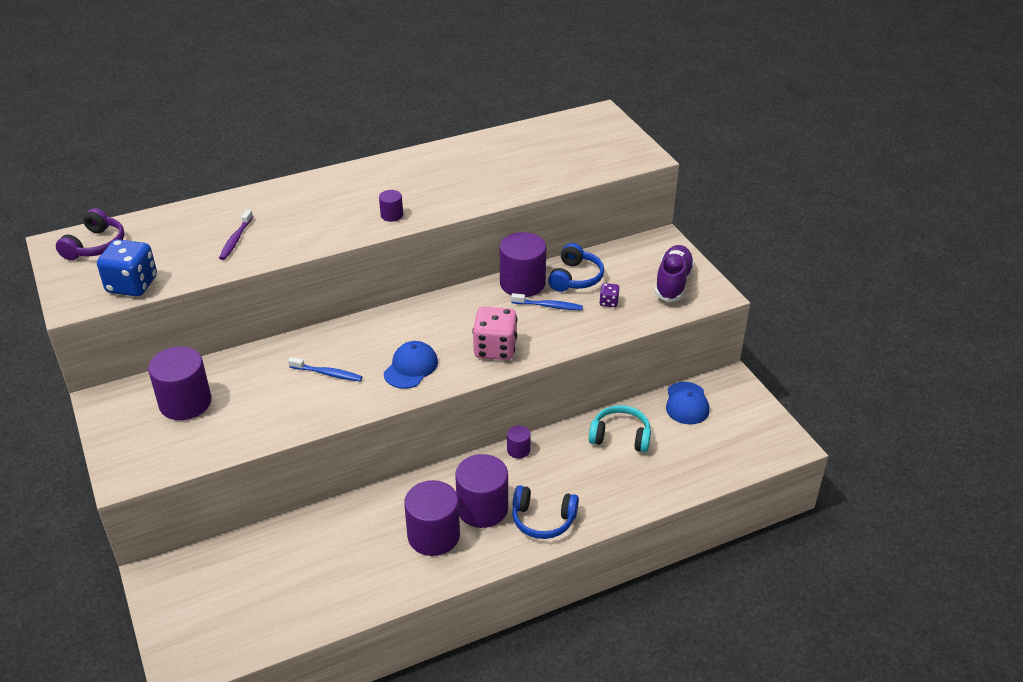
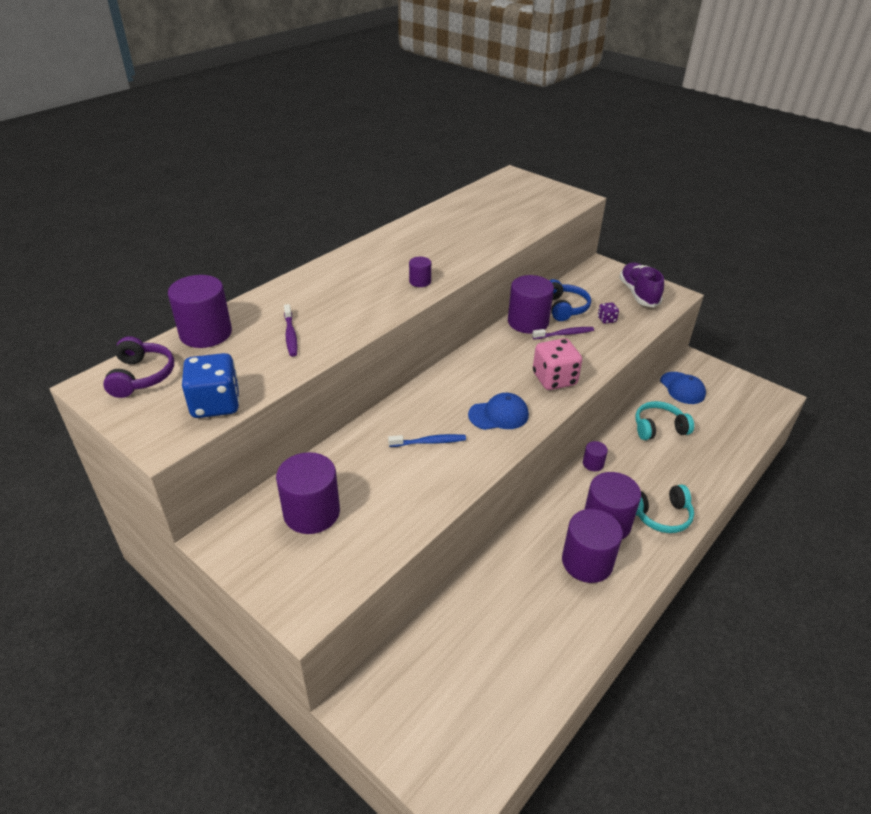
camera: 25 degrees left, 0 degrees up
blue cap [384,341,438,389] -> blue cap turned 75 degrees clockwise [468,393,529,430]
blue toothbrush [511,293,583,311] -> purple toothbrush [532,327,594,339]
blue headphones [512,485,579,539] -> turquoise headphones [636,484,694,533]
none -> purple cylinder [168,275,232,348]

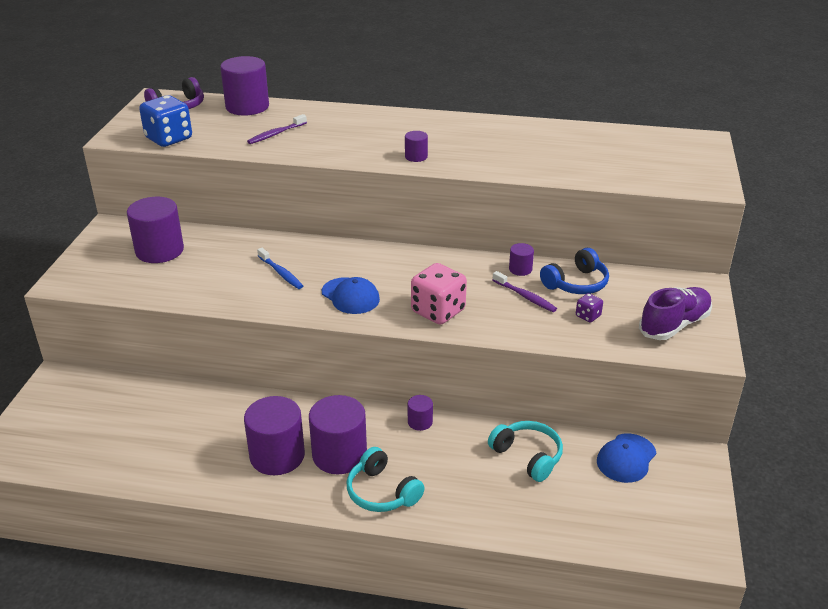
camera: 60 degrees right, 5 degrees down
purple cylinder [508,275,554,334] -> purple cylinder [509,243,534,276], size x0.48

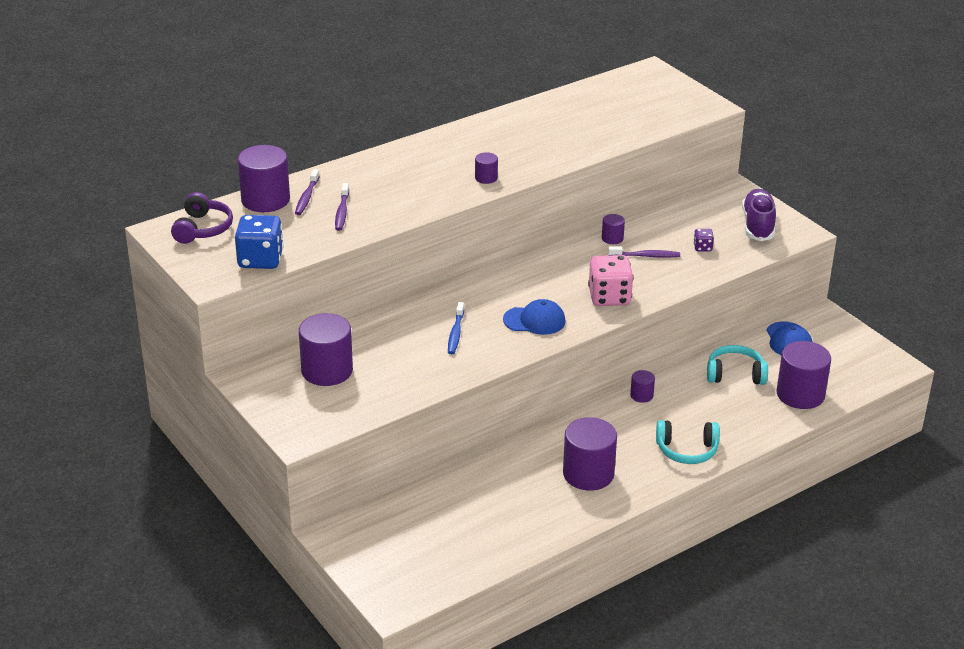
camera: 45 degrees left, 0 degrees up
blue toothbrush [257,248,303,289] -> blue toothbrush turned 90 degrees clockwise [448,302,464,354]
purple cylinder [309,395,367,474] -> purple cylinder moved to [776,341,831,409]
blue headphones [540,248,609,294] -> none
none -> purple toothbrush [295,169,320,215]

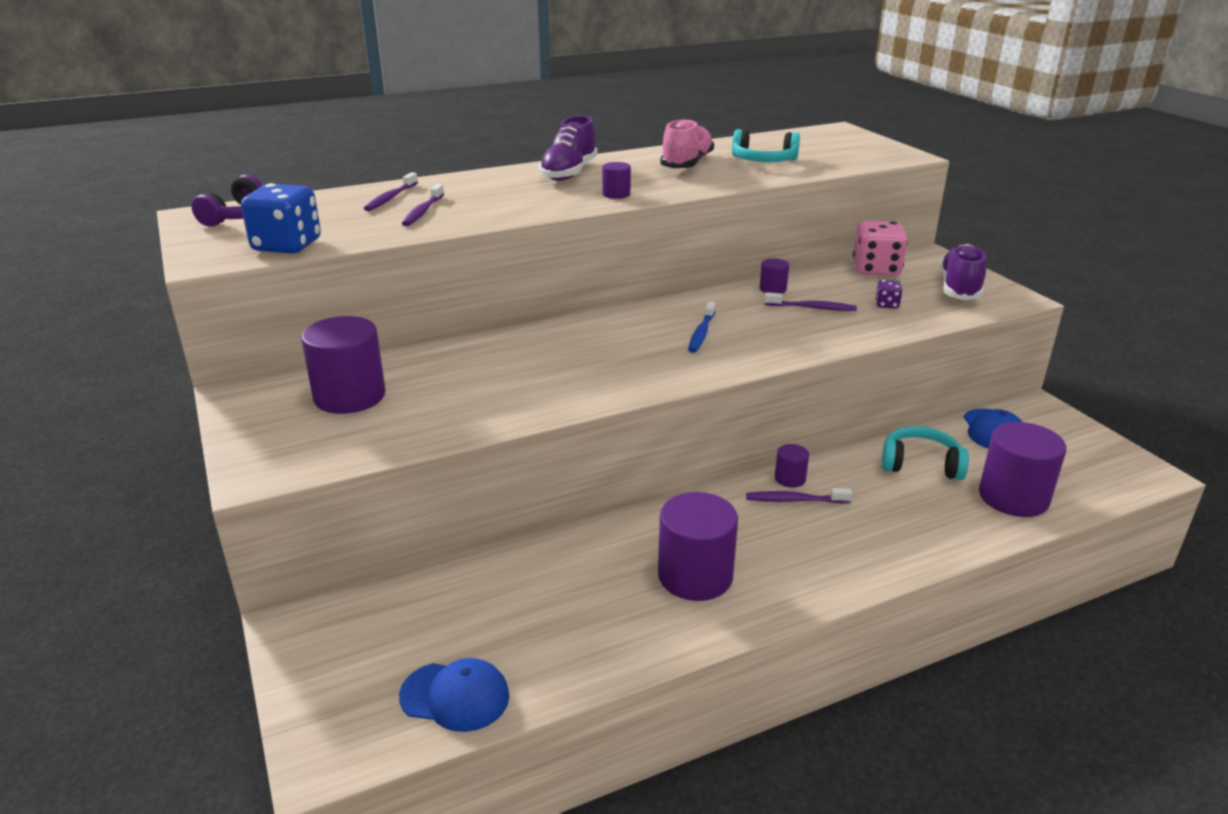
camera: 10 degrees right, 5 degrees down
purple cylinder [238,145,290,212] -> none
blue toothbrush [448,302,464,354] -> blue toothbrush moved to [688,301,716,353]
blue cap [503,299,566,335] -> blue cap moved to [399,658,509,732]
pink dice [588,255,634,306] -> pink dice moved to [853,221,908,276]
turquoise headphones [656,420,720,464] -> turquoise headphones moved to [732,129,800,162]
none -> purple shoe [539,116,598,181]
none -> pink shoe [660,118,714,168]
none -> purple toothbrush [746,488,852,504]

